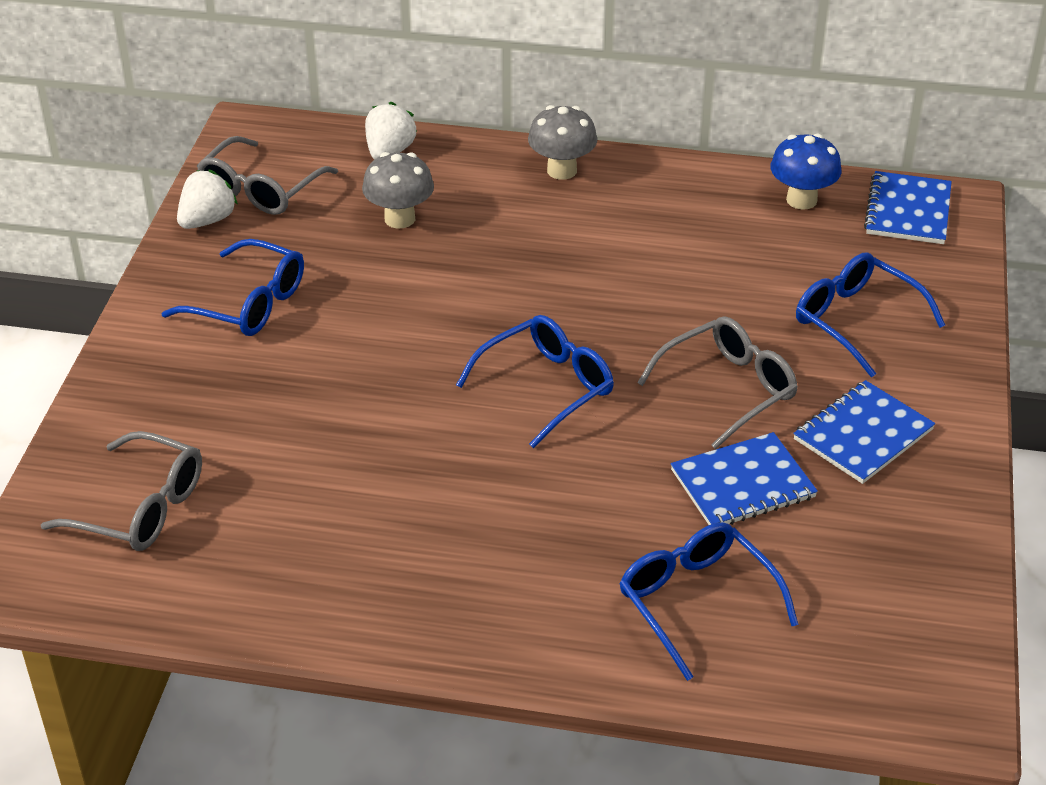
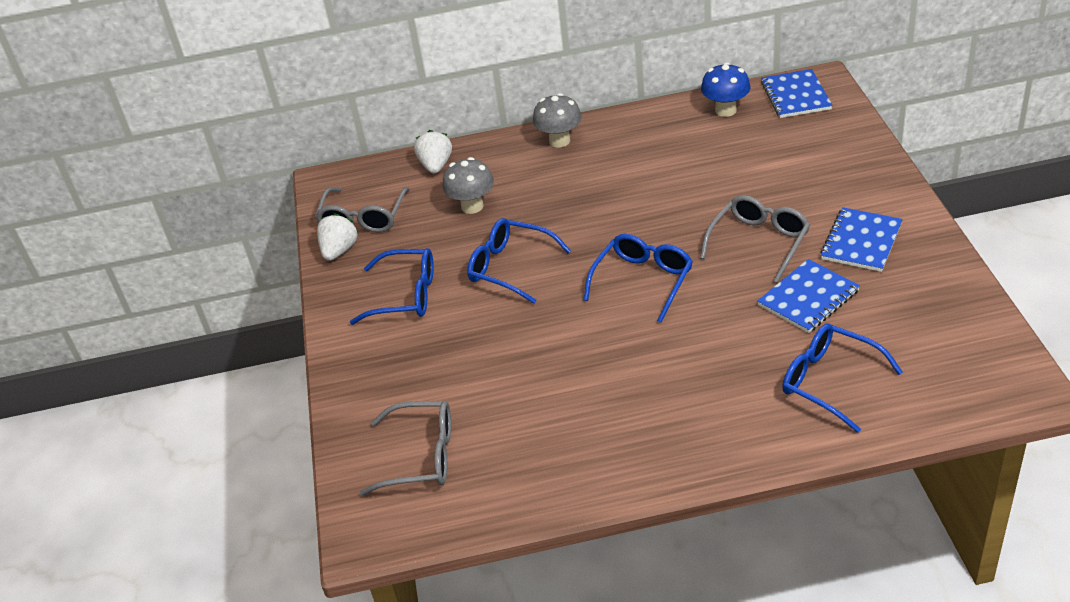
camera: 15 degrees left, 0 degrees up
blue glasses [796,252,945,377] -> blue glasses moved to [467,218,571,304]

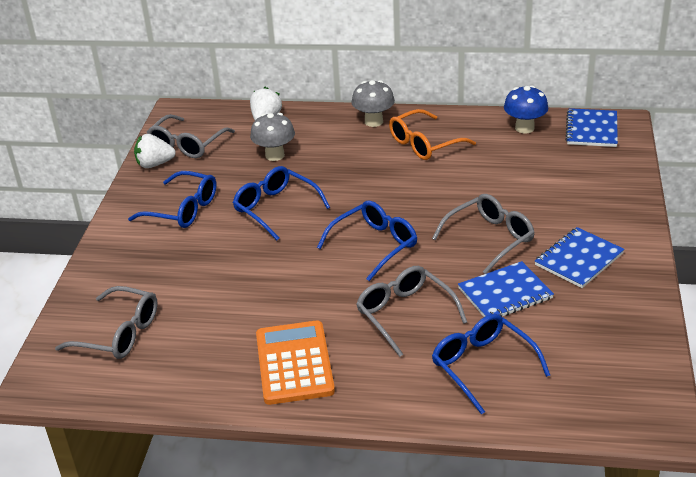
camera: 15 degrees right, 5 degrees down
white strawberry [317,213,359,261] -> white strawberry turned 135 degrees counterclockwise [134,134,176,168]
none -> orange calculator [256,320,335,405]
none -> grey glasses [356,266,467,357]
none -> orange glasses [389,109,476,160]

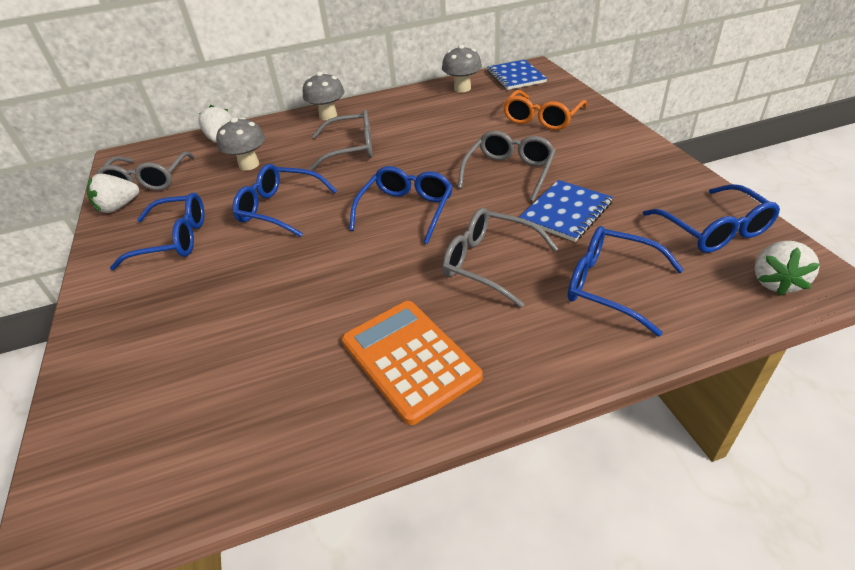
camera: 25 degrees left, 5 degrees up
grey glasses [55,286,158,359] -> grey glasses moved to [310,110,373,170]
orange glasses [389,109,476,160] -> orange glasses moved to [503,90,587,130]
blue mushroom [504,85,548,134] -> grey mushroom [442,45,482,92]
blue notebook [535,227,625,288] -> none
none -> blue glasses [643,184,780,253]
none -> white strawberry [754,241,820,296]

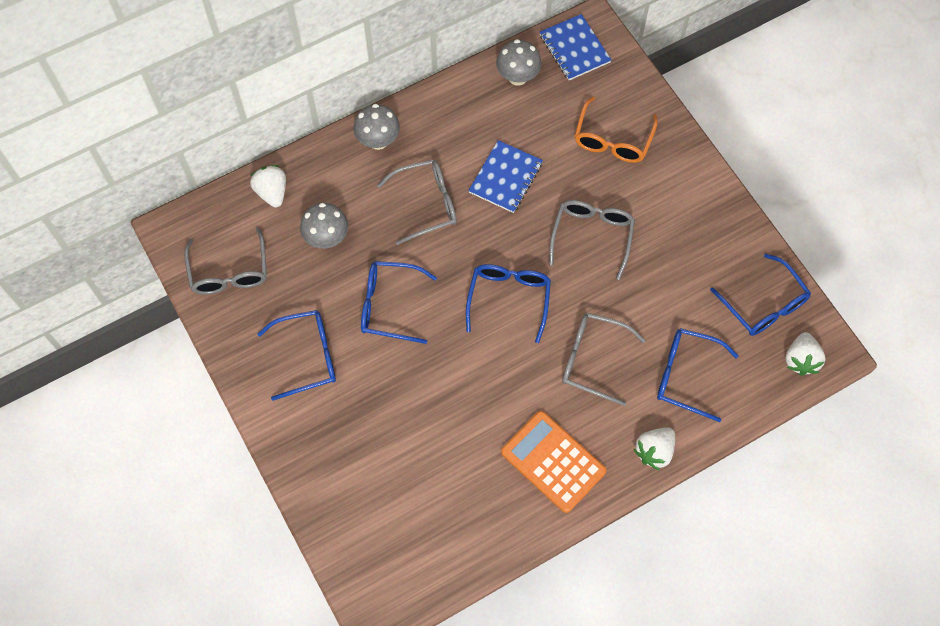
camera: 15 degrees left, 25 degrees up
white strawberry [87,174,139,213] -> white strawberry moved to [634,427,675,471]
blue notebook [519,180,613,242] -> blue notebook moved to [468,140,543,213]

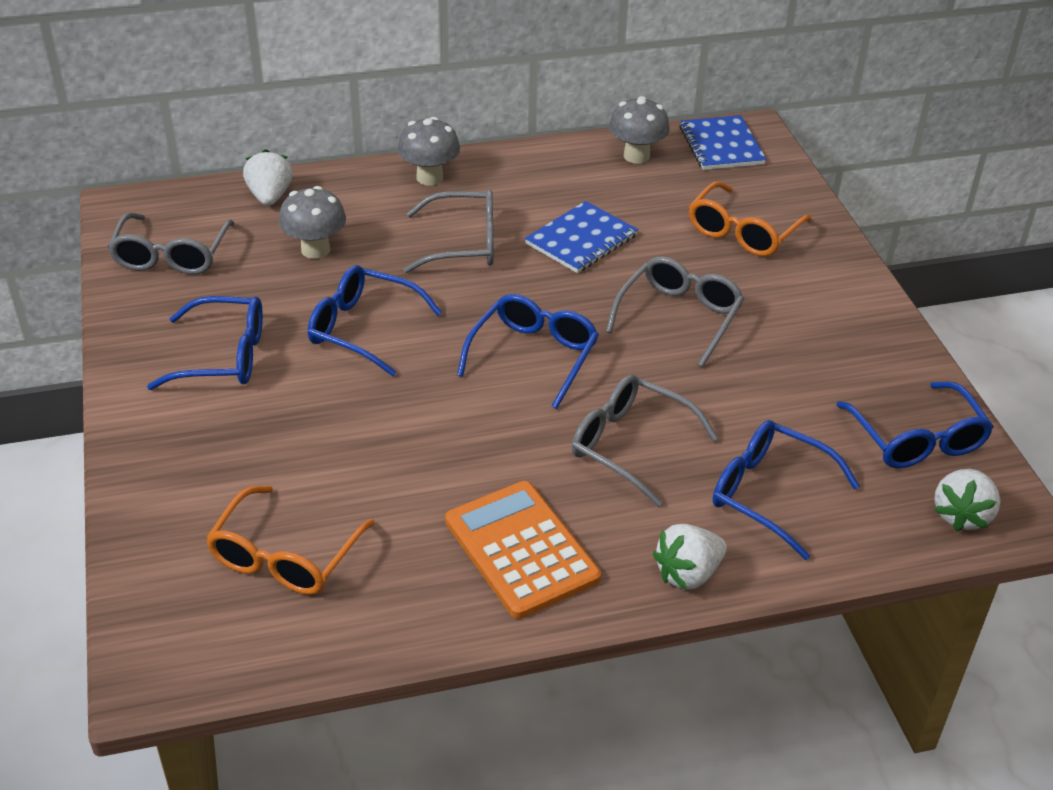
camera: 15 degrees right, 25 degrees down
none -> orange glasses [205,486,375,595]

